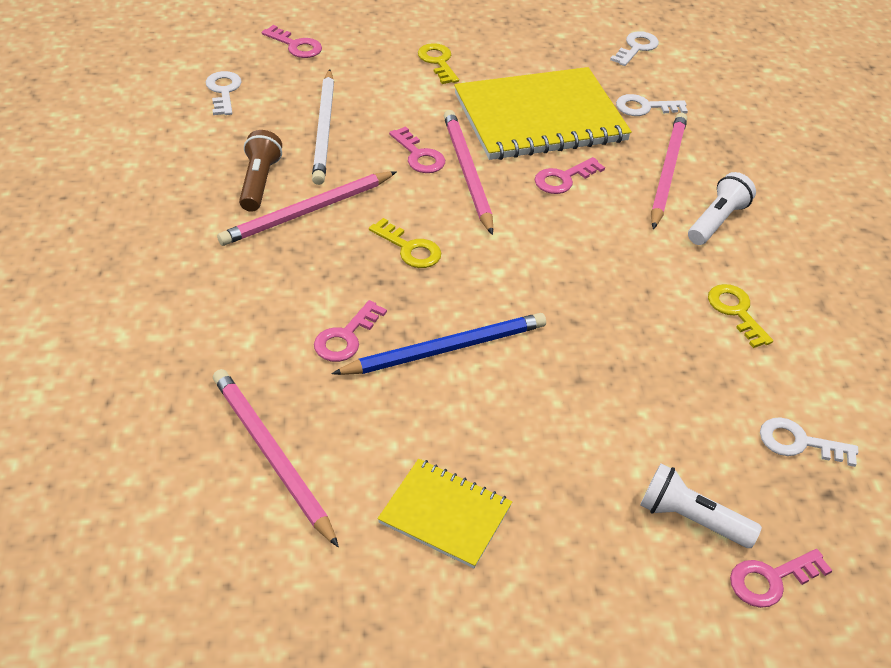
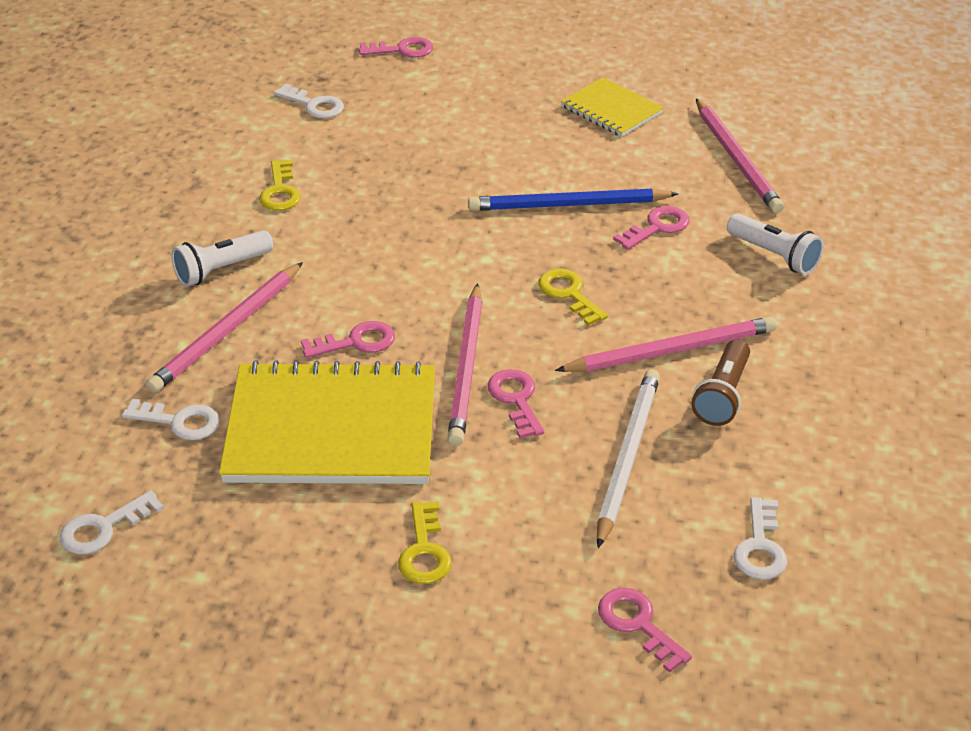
camera: 160 degrees left, 5 degrees down
white flashlight [640,463,762,548] -> white flashlight moved to [727,213,824,275]

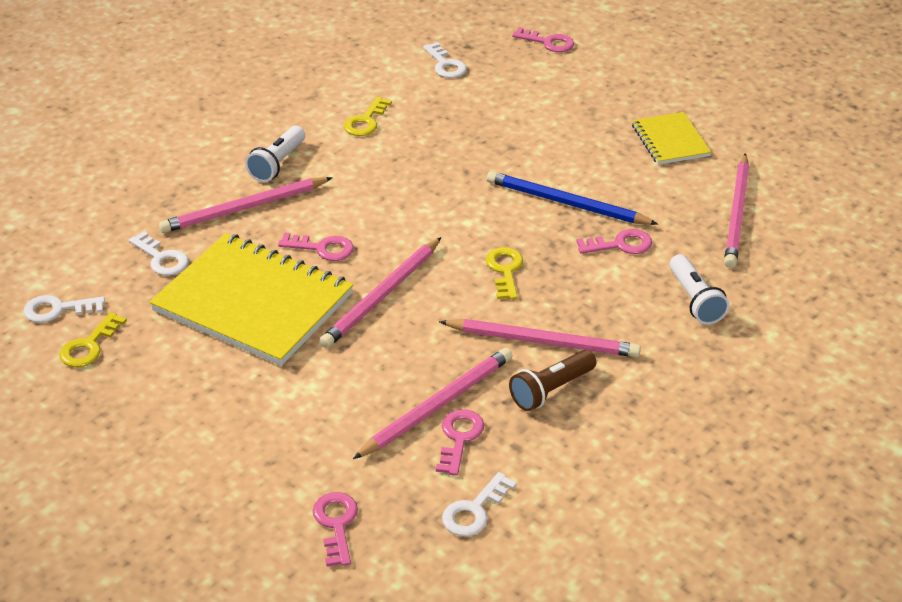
camera: 30 degrees right, 0 degrees up
white flashlight [171,230,273,287] -> white flashlight turned 60 degrees counterclockwise [245,126,305,182]
yellow key [398,501,452,584] -> yellow key moved to [59,312,127,367]
pink key [488,369,544,439] -> pink key moved to [436,409,484,476]
white pencil [597,369,660,548] -> pink pencil [353,348,512,459]

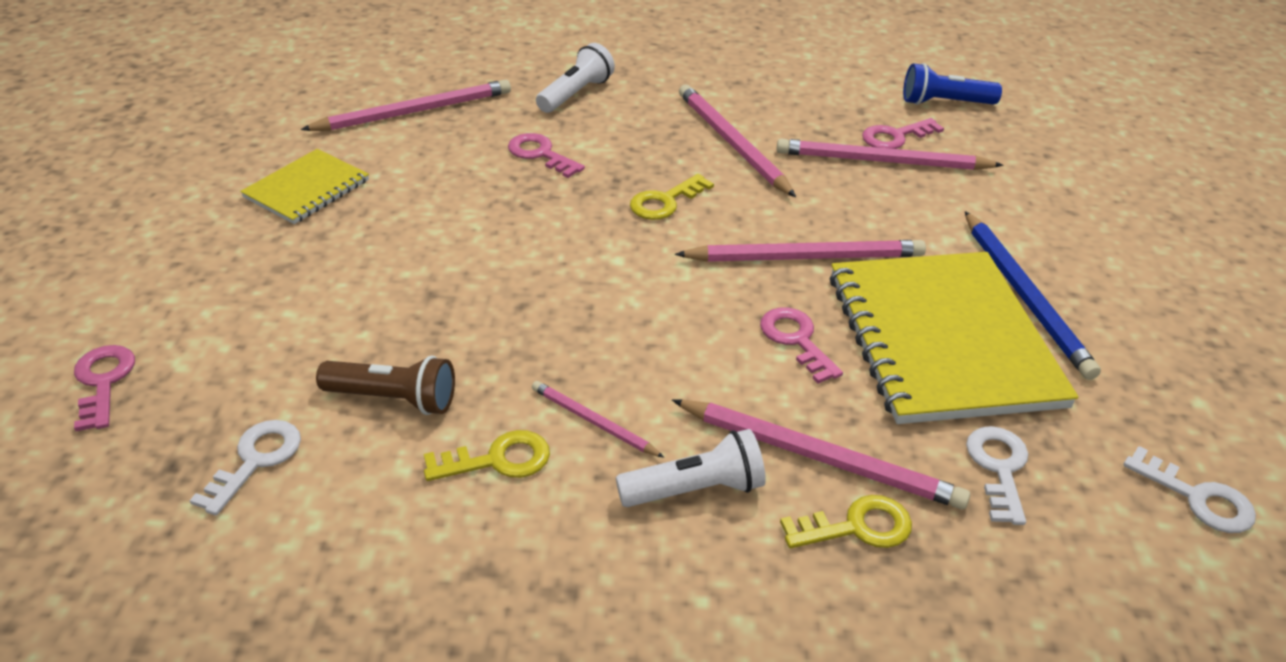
camera: 130 degrees left, 0 degrees up
yellow key [59,312,127,367] -> yellow key moved to [780,495,912,548]
pink key [313,492,358,566] -> none
white key [442,472,517,536] -> blue flashlight [903,63,1002,105]
blue pencil [487,171,658,225] -> blue pencil moved to [965,211,1101,380]
brown flashlight [509,350,596,411] -> brown flashlight moved to [316,355,455,415]
none -> pink pencil [532,381,664,458]

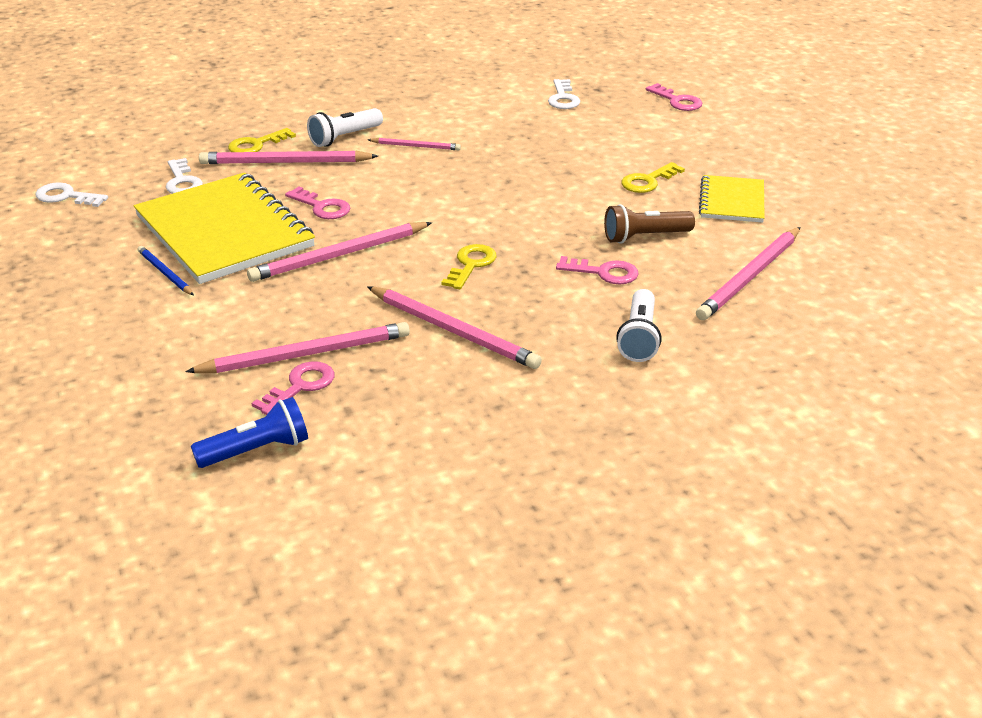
camera: 155 degrees right, 5 degrees down
brown flashlight [316,355,455,415] -> brown flashlight moved to [604,204,695,244]
yellow key [424,430,550,481] -> yellow key moved to [621,162,685,193]
blue pencil [965,211,1101,380] -> blue pencil [137,246,194,295], size x0.55

